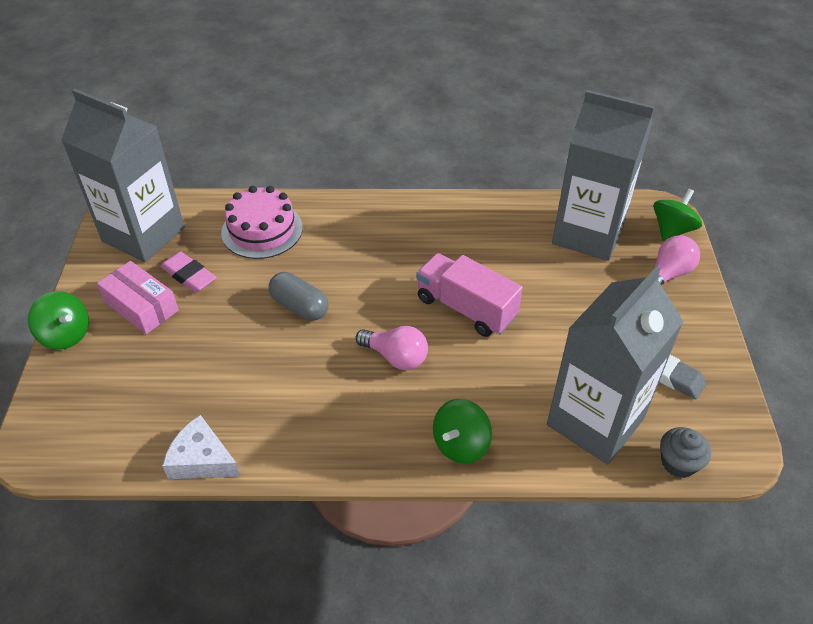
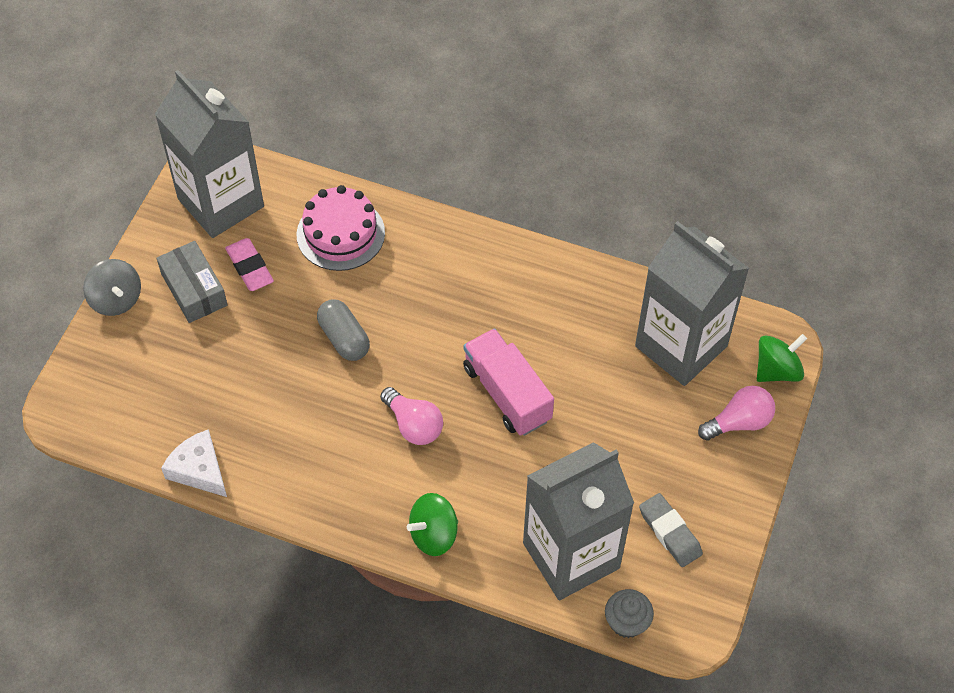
camera: 20 degrees right, 10 degrees up
green spinning top [28,291,89,350] -> grey spinning top [83,259,141,316]
pink box [97,261,179,334] -> grey box [157,241,228,323]

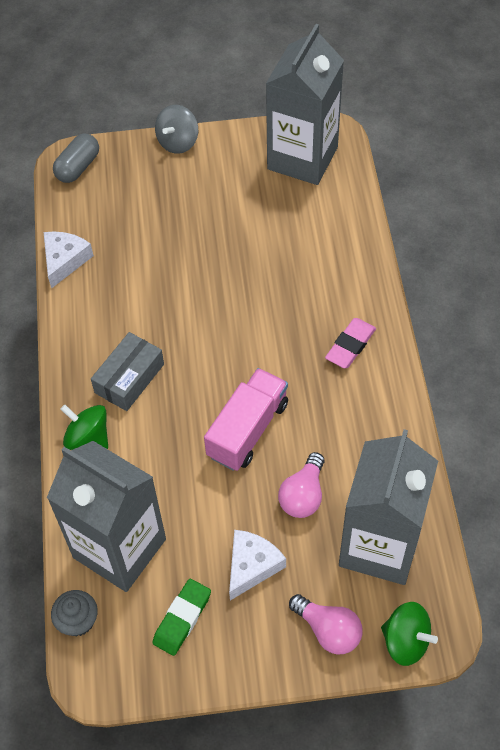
camera: 65 degrees right, 0 degrees up
grey box [157,241,228,323] -> grey box moved to [91,332,164,411]
pink eraser [225,238,274,291] -> pink eraser moved to [325,318,376,369]
pink cake [296,185,385,271] -> none
grey capsule [317,300,370,361] -> grey capsule moved to [53,134,99,183]
pink light bulb [380,387,443,445] -> pink light bulb moved to [278,452,324,518]
grey eraser [639,493,703,567] -> green eraser [152,579,211,656]
none -> white cheese [229,530,286,601]

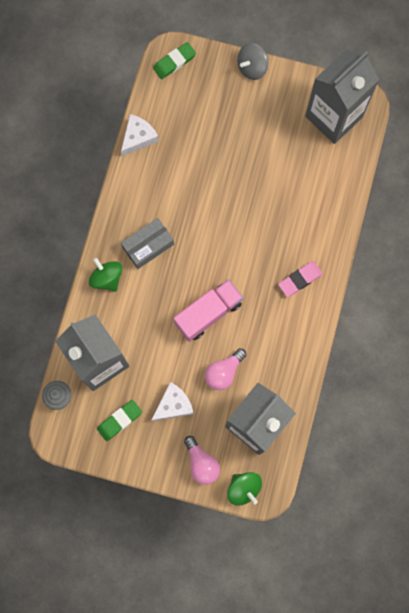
camera: 20 degrees right, 20 degrees up
grey capsule [53,134,99,183] -> green eraser [153,42,196,79]

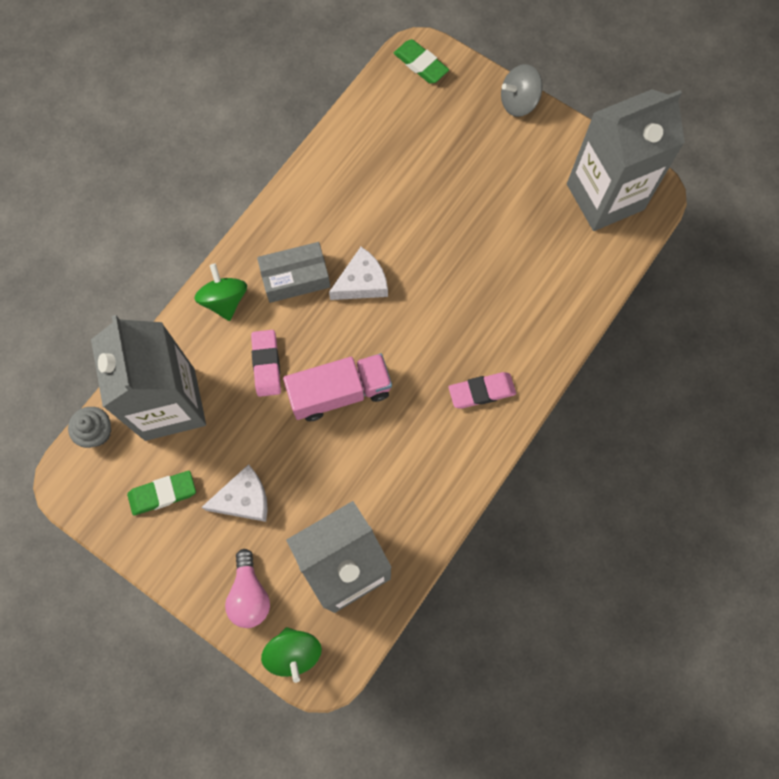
camera: 20 degrees right, 5 degrees down
white cheese [121,114,159,156] -> white cheese moved to [329,247,388,300]
green eraser [153,42,196,79] -> green eraser turned 60 degrees clockwise [393,39,449,84]
pink light bulb [205,348,246,390] -> none
none -> pink eraser [251,330,281,397]

